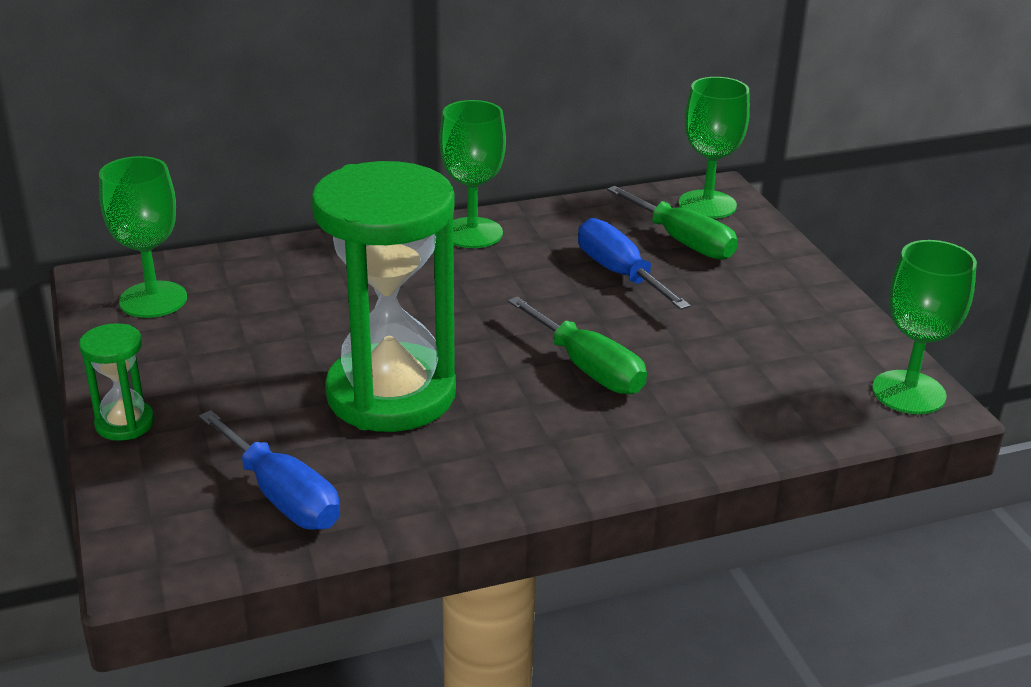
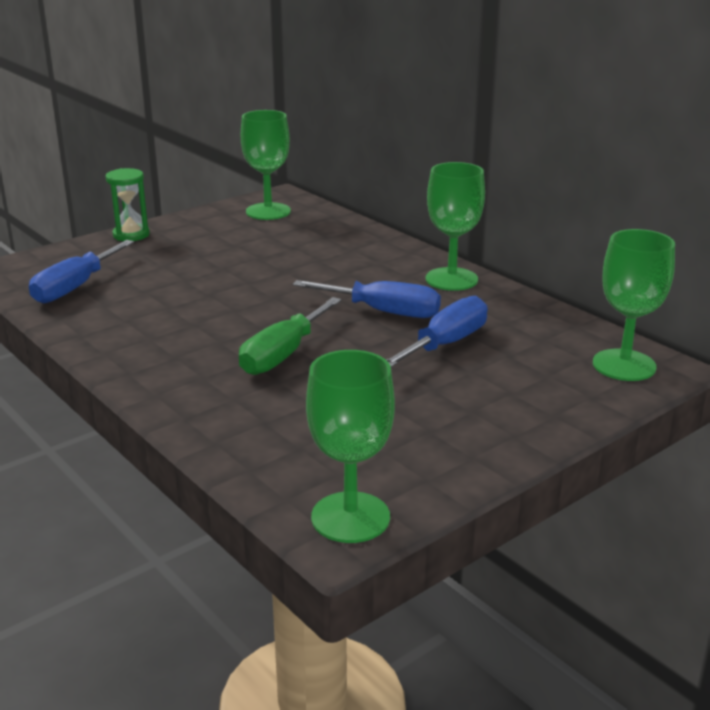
camera: 70 degrees right, 5 degrees down
green hourglass [311,161,456,432] -> none
green screwdriver [607,186,738,260] -> none
none -> blue screwdriver [293,280,441,318]

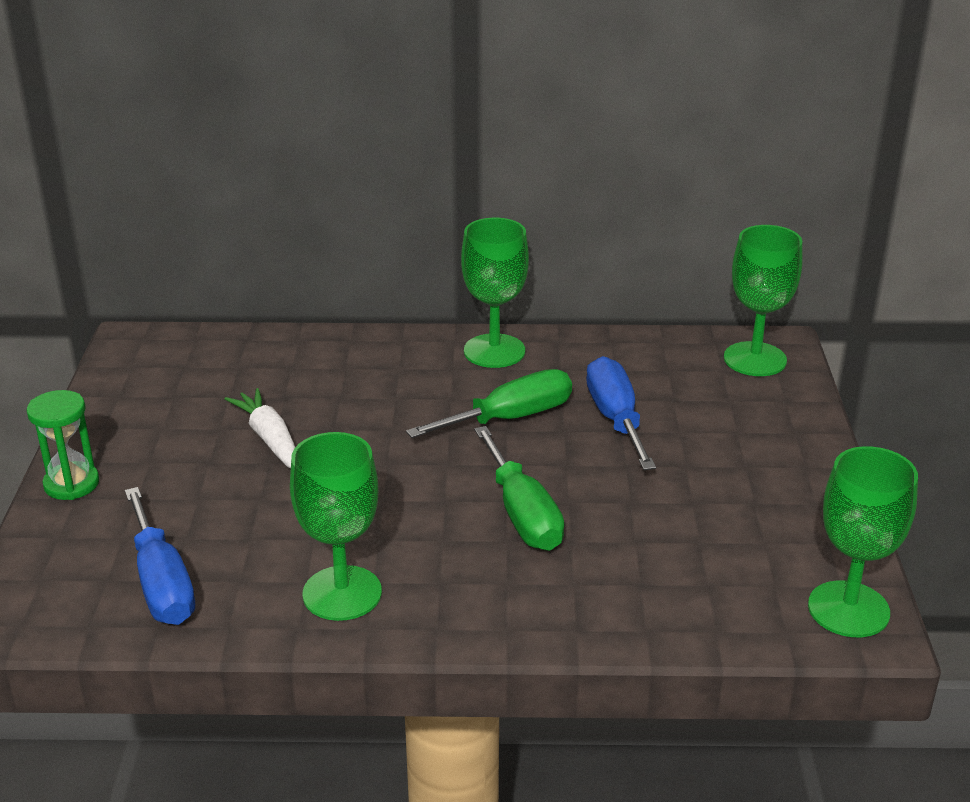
camera: 50 degrees left, 5 degrees up
green goblet [241,110,291,220] -> green goblet moved to [290,432,382,621]
blue screwdriver [293,280,441,318] -> green screwdriver [406,369,572,438]
none -> white carrot [225,388,295,468]

